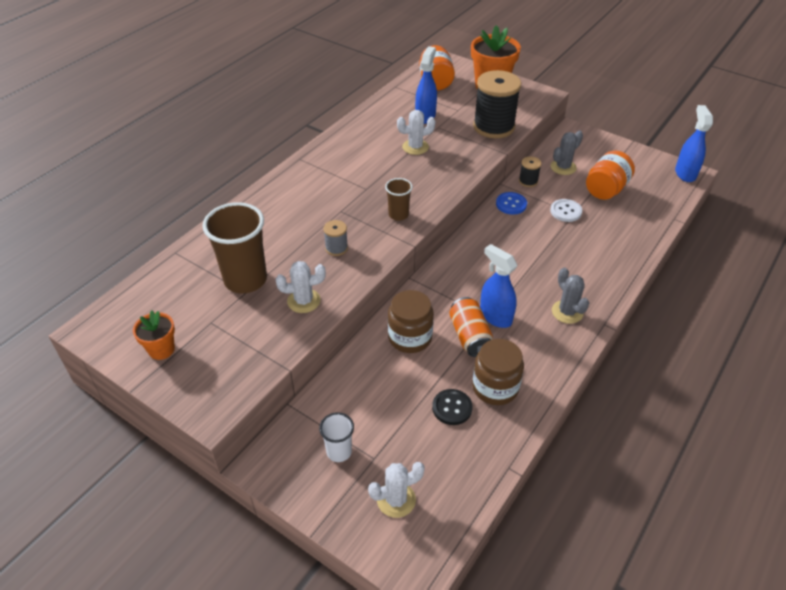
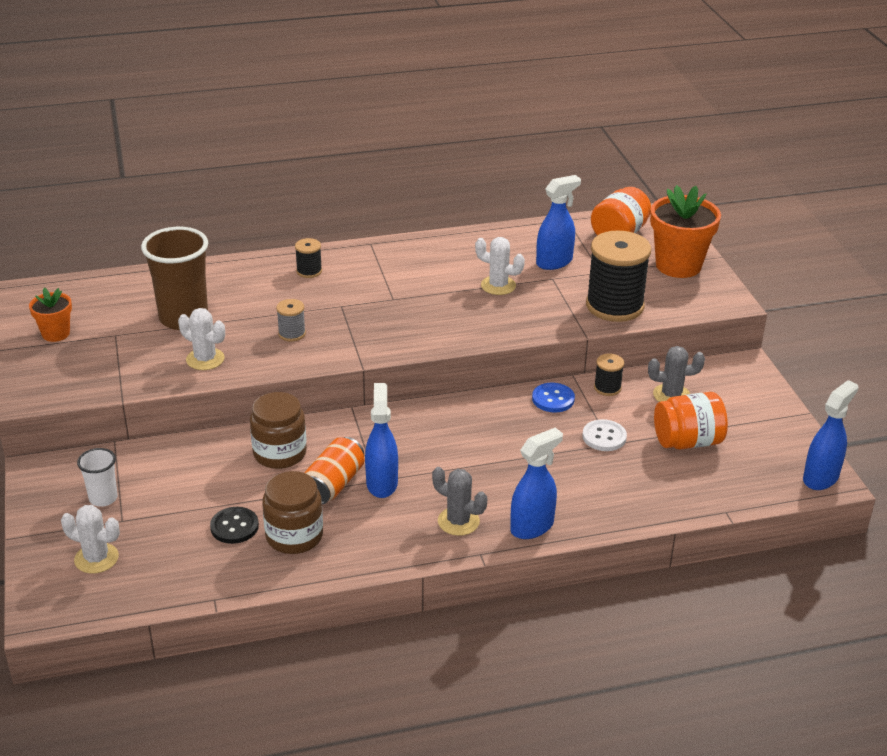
camera: 40 degrees right, 10 degrees down
brown cup [385,178,413,221] -> none
grey cactus [552,268,589,324] -> grey cactus turned 75 degrees counterclockwise [432,467,487,536]
none -> black spool [295,238,322,278]
none -> blue spray bottle [510,428,563,539]

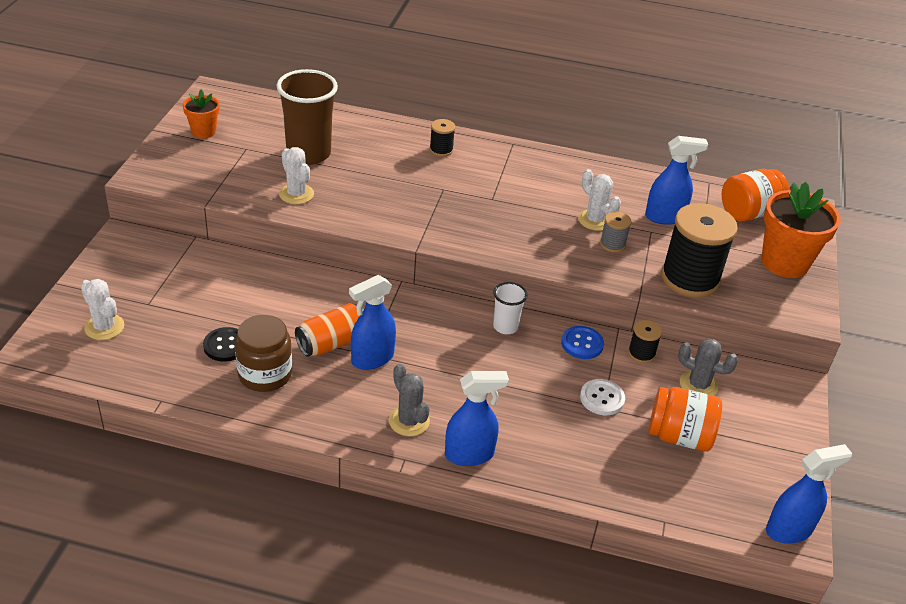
camera: 25 degrees right, 5 degrees up
white cup [77,448,118,507] -> white cup moved to [493,282,527,334]
brown jar [250,392,307,469] -> none
grey spool [276,299,306,342] -> grey spool moved to [600,211,632,253]
blue spray bottle [365,383,398,498] -> blue spray bottle turned 150 degrees counterclockwise [349,275,396,370]

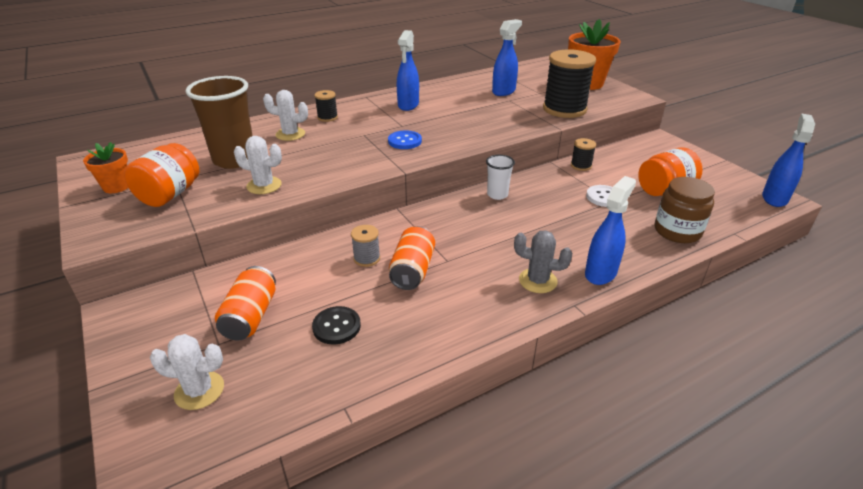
camera: 40 degrees left, 5 degrees down
brown jar [235,315,292,392] -> brown jar moved to [655,177,715,243]
blue spray bottle [349,275,396,370] -> blue spray bottle moved to [397,30,419,111]
blue button [561,326,604,359] -> blue button moved to [388,130,422,149]
white cactus [578,169,621,231] -> white cactus moved to [263,90,308,141]
grey spool [600,211,632,253] -> grey spool moved to [351,225,380,267]
grey cactus [678,339,738,396] -> none
orange jar [722,169,789,221] -> orange jar moved to [124,143,199,207]
none -> orange can [215,266,276,341]

